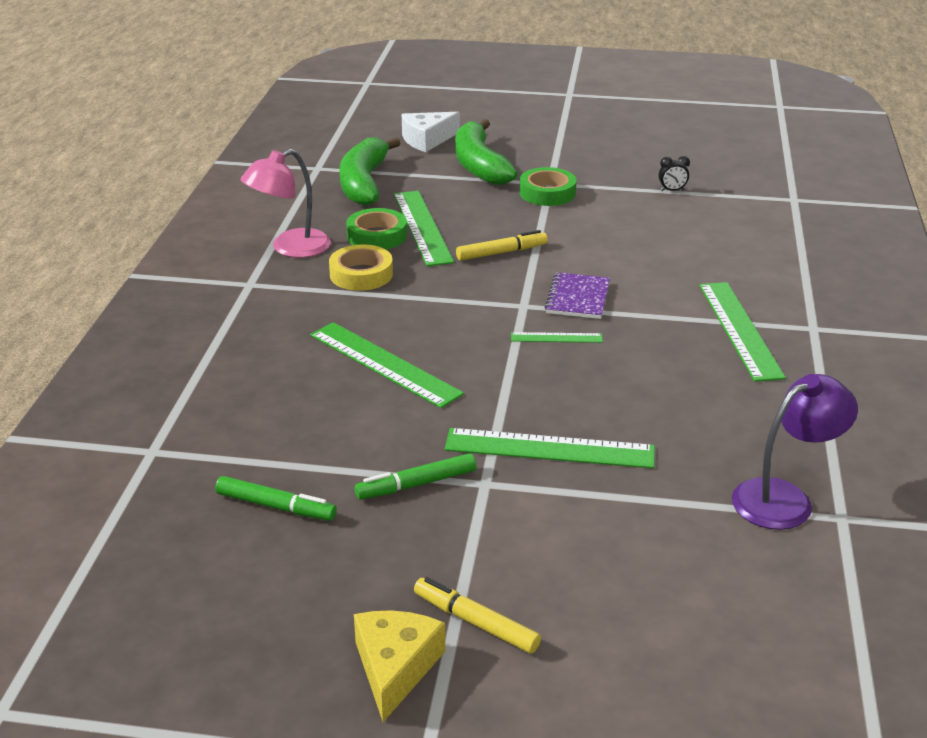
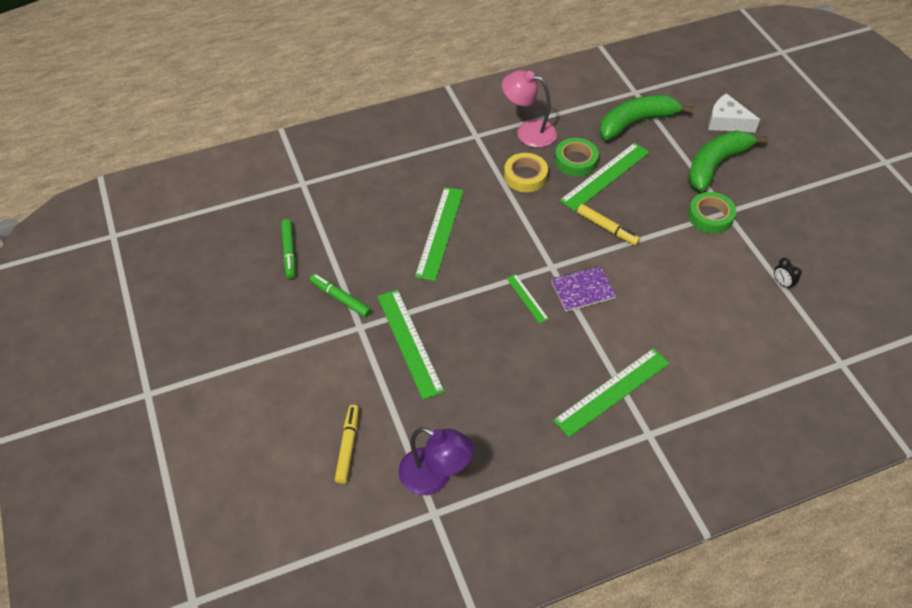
camera: 60 degrees right, 20 degrees up
yellow cheese [354,610,445,722] -> none
yellow marker [414,577,541,654] -> yellow marker moved to [335,405,359,484]

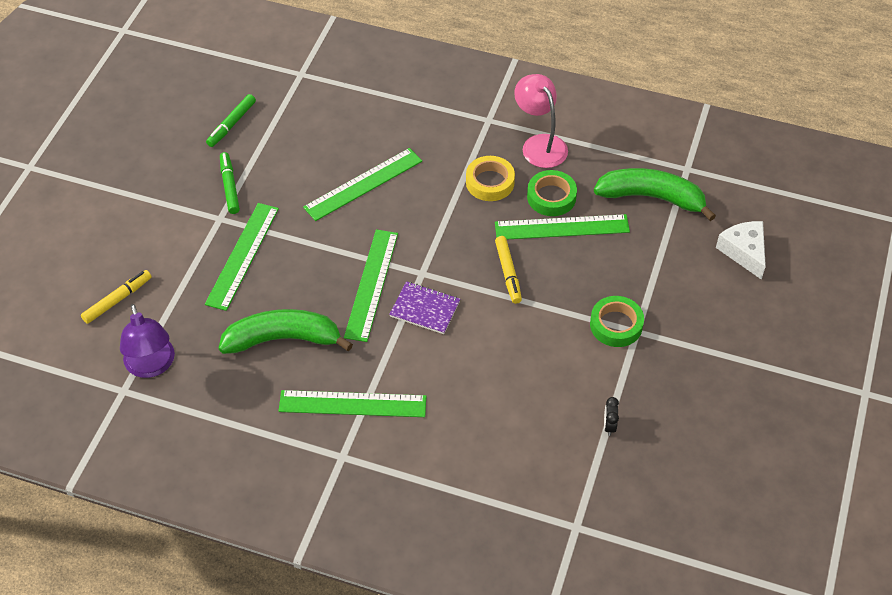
camera: 40 degrees right, 0 degrees up
green ruler [507,274,549,324] -> green ruler [344,229,398,342], size x2.00
green banana [688,130,768,192] -> green banana moved to [219,309,353,354]

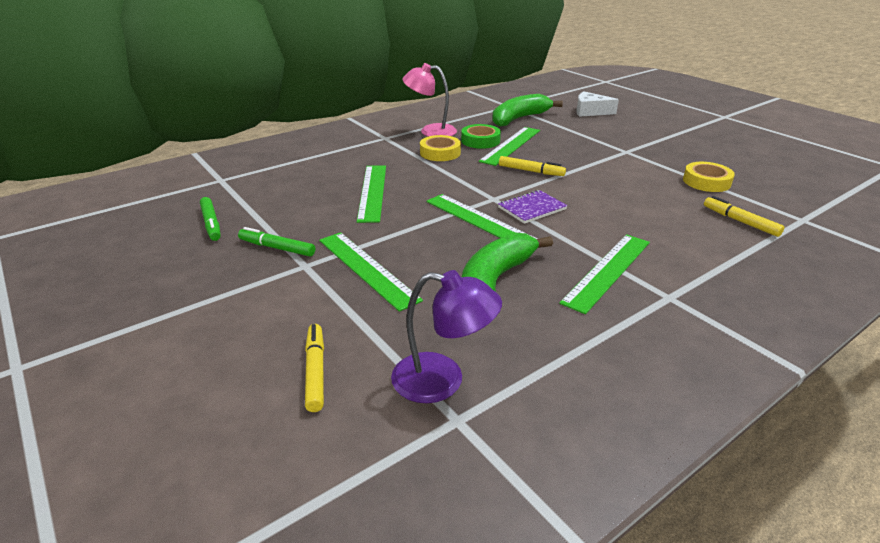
camera: 55 degrees left, 20 degrees down
green tape [590,296,644,347] -> none
black clock [604,397,619,436] -> yellow tape [683,162,735,192]
none -> yellow marker [704,196,784,237]

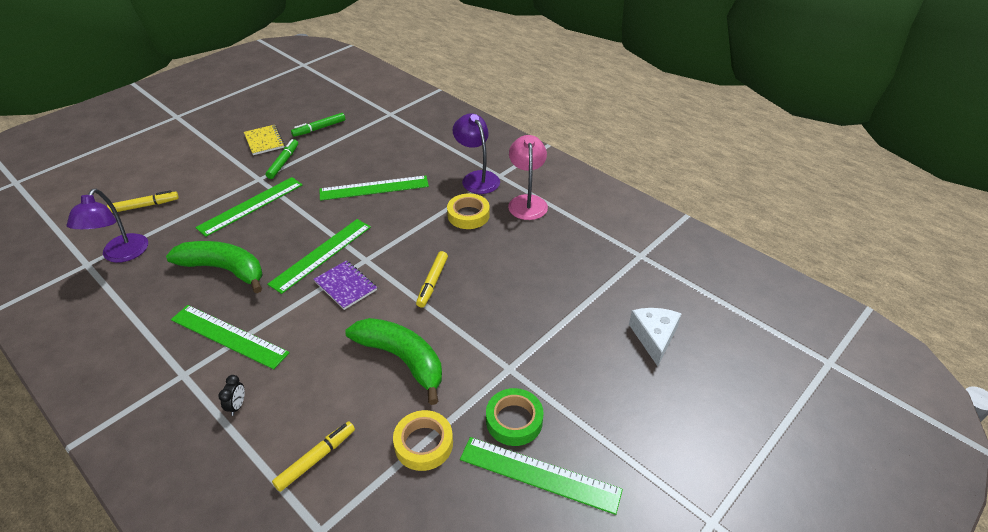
camera: 80 degrees right, 10 degrees up
green tape [461,124,501,149] -> green tape moved to [486,388,544,446]
green ruler [479,127,540,166] -> green ruler moved to [460,437,623,515]
green banana [492,94,563,127] -> green banana moved to [345,318,442,405]
none -> black clock [218,375,245,416]
none -> yellow notebook [244,125,285,155]
none -> purple lamp [452,113,500,194]

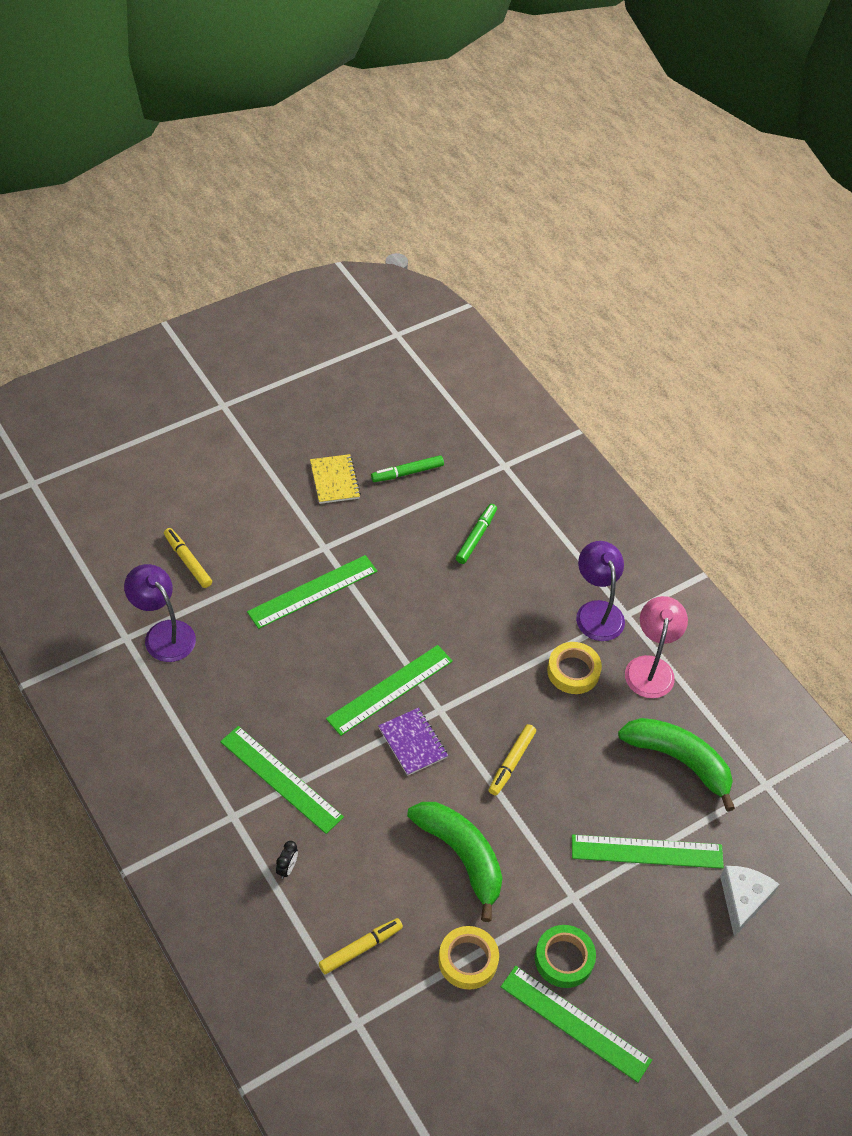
camera: 10 degrees right, 10 degrees up
purple lamp [67,189,148,263] -> purple lamp turned 120 degrees clockwise [124,564,196,662]
yellow marker [107,190,179,213] -> yellow marker turned 120 degrees counterclockwise [164,528,212,588]
green banana [166,241,263,293] -> green banana moved to [618,718,735,812]
green marker [266,139,298,179] -> green marker moved to [456,504,497,564]
green ruler [319,175,429,201] -> green ruler moved to [572,835,724,869]

